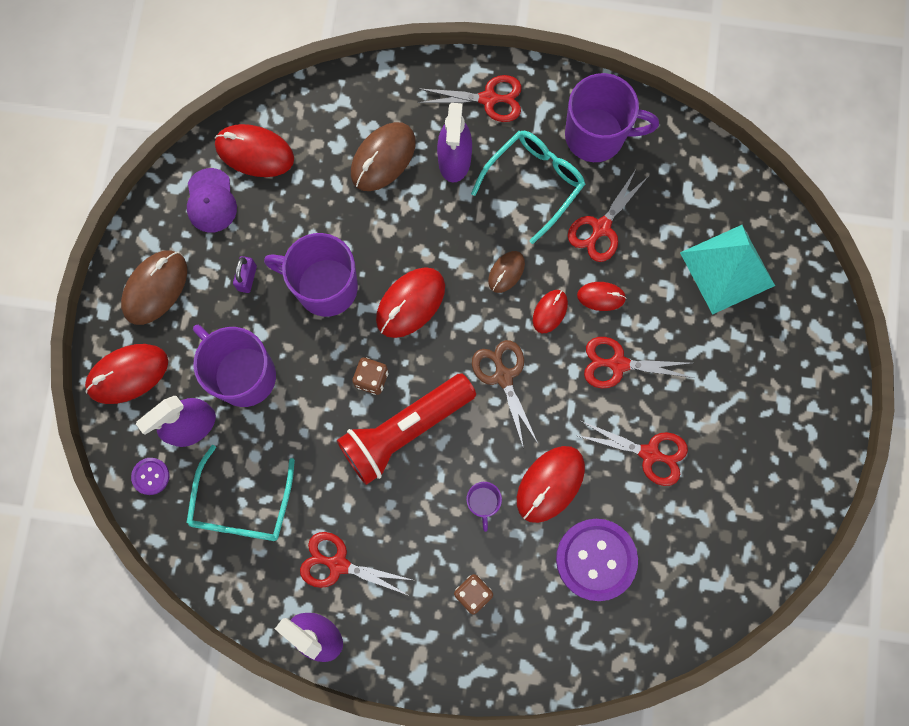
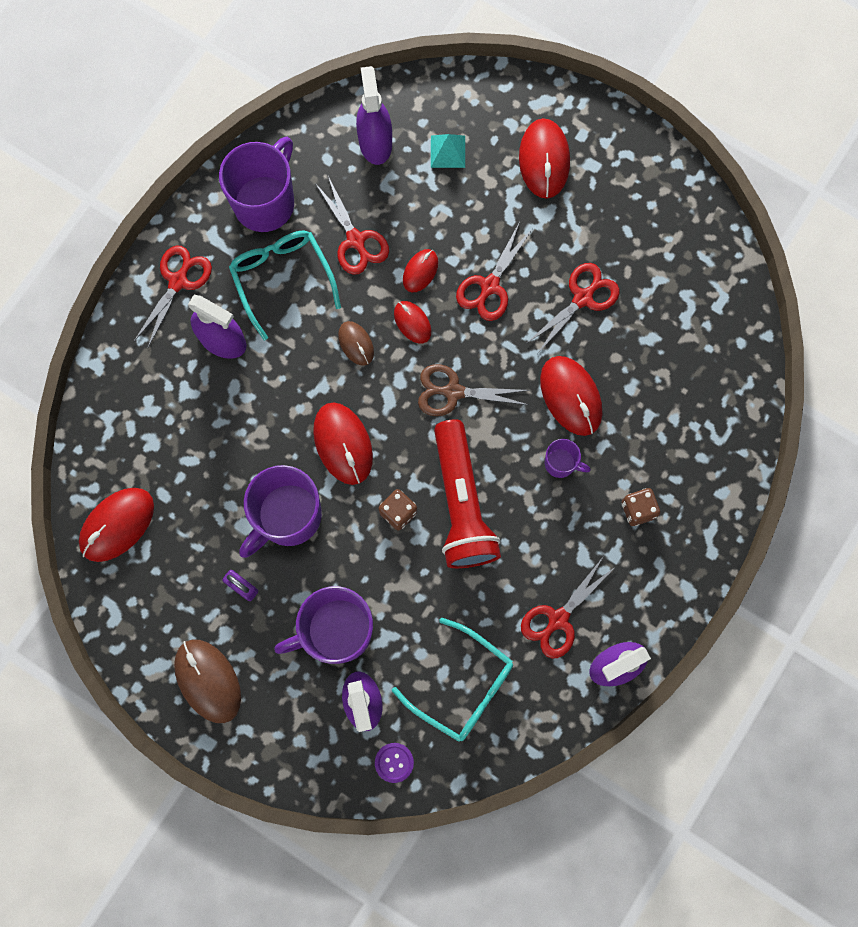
camera: 65 degrees left, 0 degrees up
red mouse [85,344,168,404] -> red mouse moved to [519,118,570,199]
purple cap [187,168,237,233] -> none
brown mouse [351,122,416,191] -> none
purple button [556,519,638,601] -> none
turquoise pyramid [680,225,775,315] -> turquoise pyramid [431,134,465,168], size x0.49
none -> purple spray bottle [356,66,392,165]

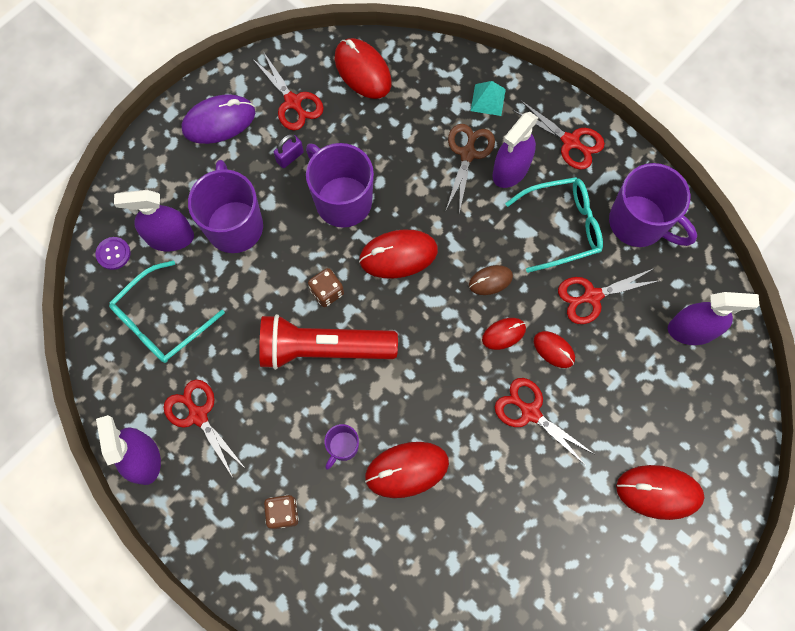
camera: 100 degrees right, 5 degrees down
brown mouse [174,639,241,723] -> purple mouse [181,94,255,144]
brown scissors [418,364,529,416] -> brown scissors moved to [446,124,495,214]
turquoise pyramid [431,134,465,168] -> turquoise pyramid moved to [471,81,506,116]
red scissors [527,263,620,353] -> red scissors moved to [252,52,324,131]

